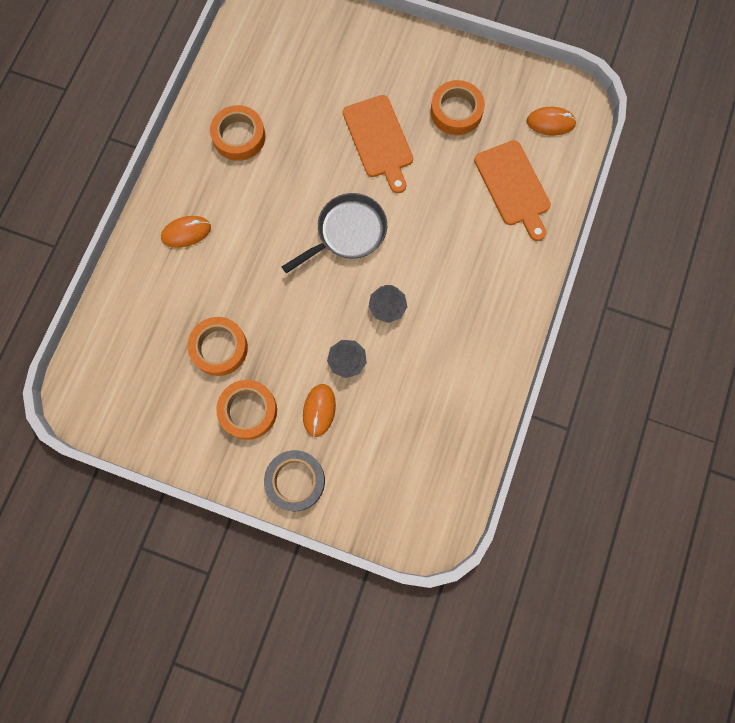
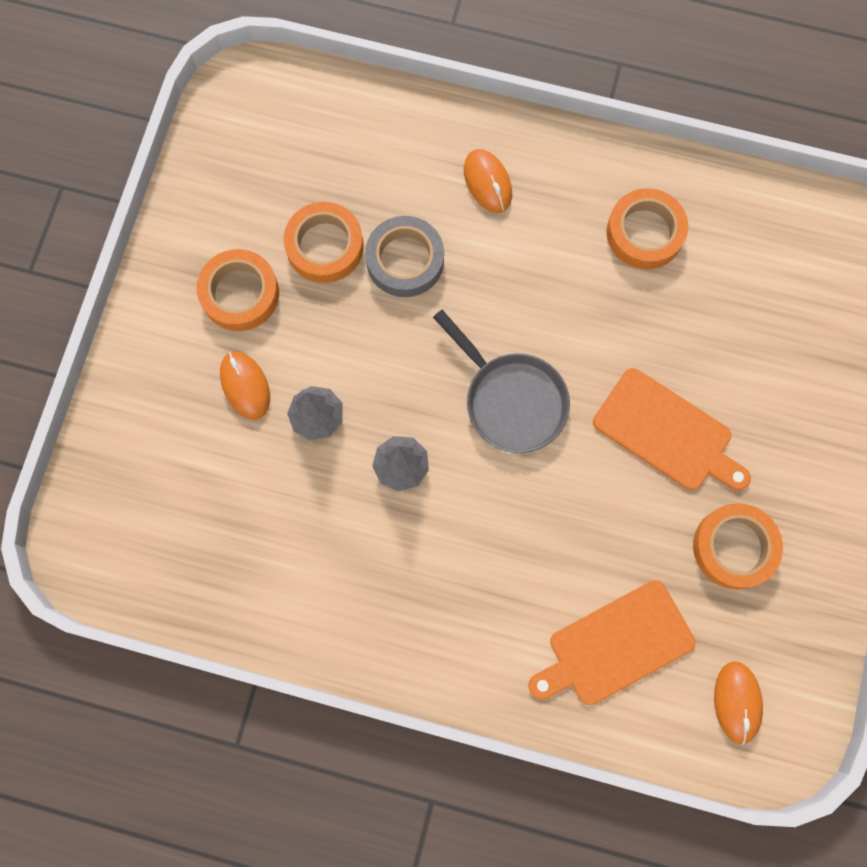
camera: 85 degrees right, 0 degrees up
grey tape [264,450,325,511] -> grey tape moved to [365,216,444,297]
orange mouse [303,384,336,437] -> orange mouse turned 60 degrees clockwise [220,351,270,420]
orange cutting board [343,95,413,193] -> orange cutting board turned 120 degrees counterclockwise [593,368,751,491]

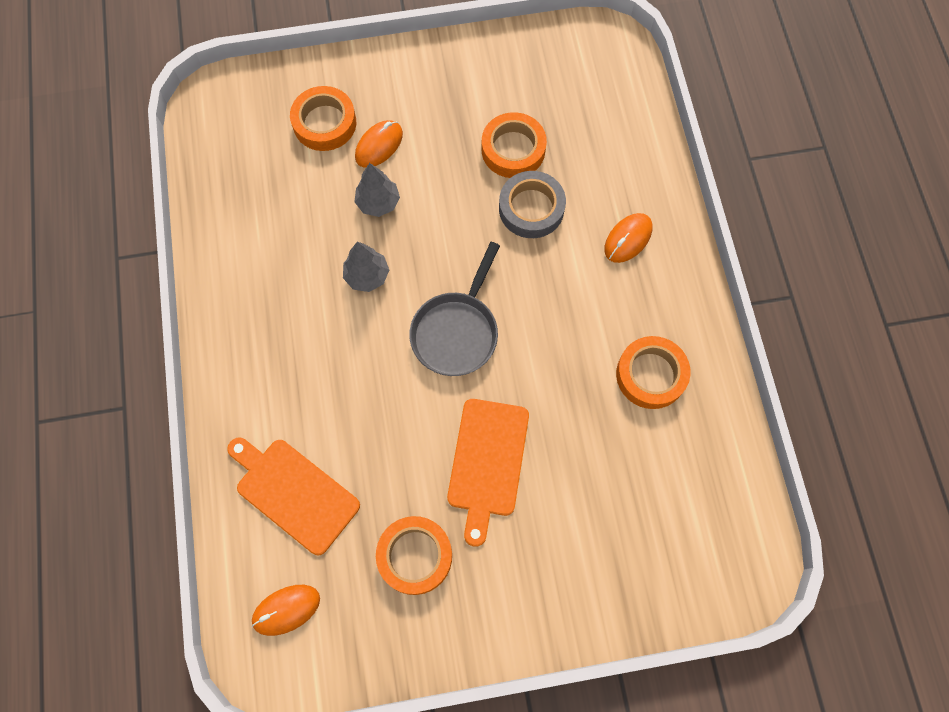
camera: 65 degrees right, 5 degrees down
orange tape [197,249,279,331] -> orange tape moved to [290,86,356,151]

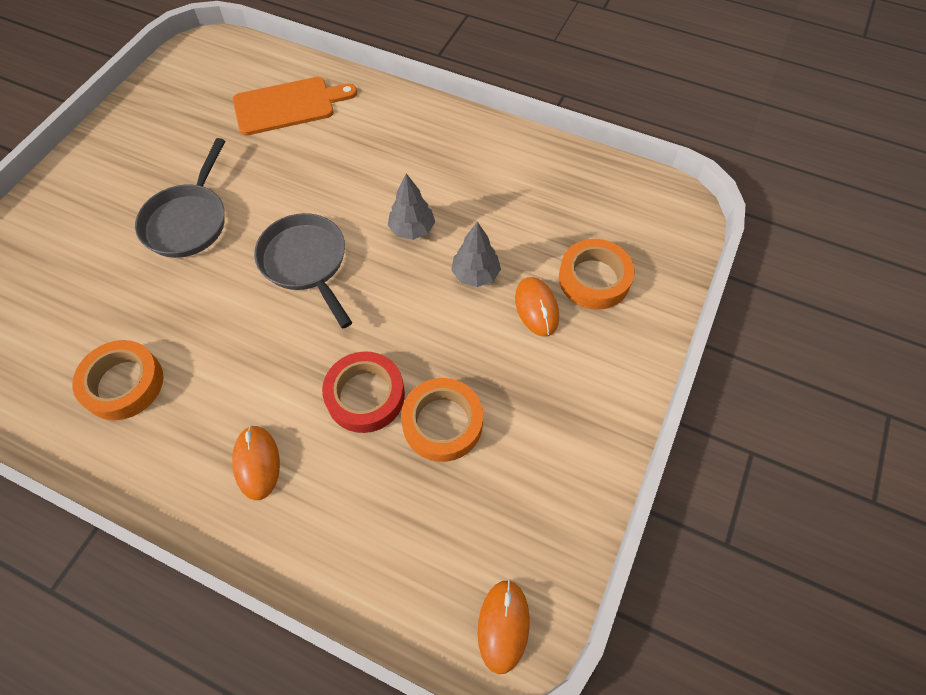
camera: 125 degrees right, 10 degrees down
orange mouse [251,585,320,636] -> orange mouse moved to [478,579,530,674]
orange tape [376,516,452,595] -> none
orange cutting board [447,399,529,547] -> grey pan [135,138,225,258]
grey tape [499,171,566,238] -> red tape [322,351,405,433]

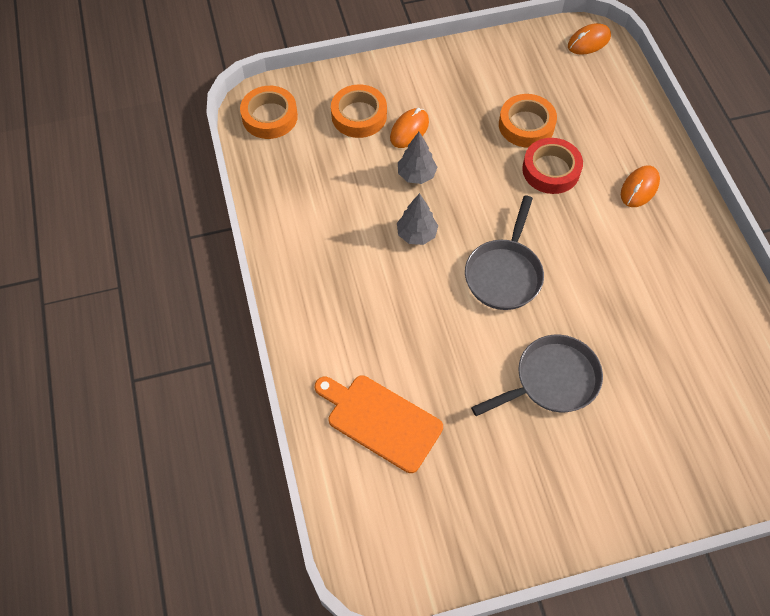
camera: 130 degrees left, 0 degrees up
orange tape [72,340,163,420] -> orange tape moved to [240,86,298,139]

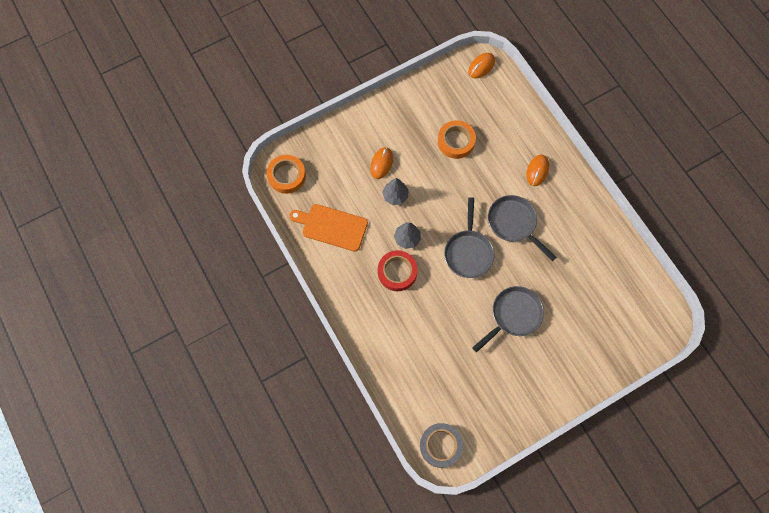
camera: 15 degrees left, 10 degrees up
orange cutting board [315,375,443,473] -> orange cutting board moved to [289,204,368,251]
orange tape [331,84,387,138] -> none
red tape [522,138,583,194] -> red tape moved to [378,250,418,291]
none -> grey tape [420,423,463,468]
none -> grey pan [488,195,556,261]

